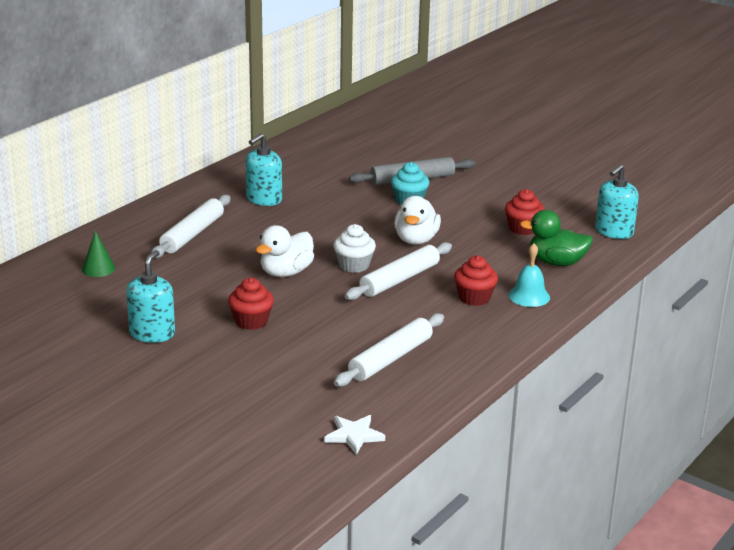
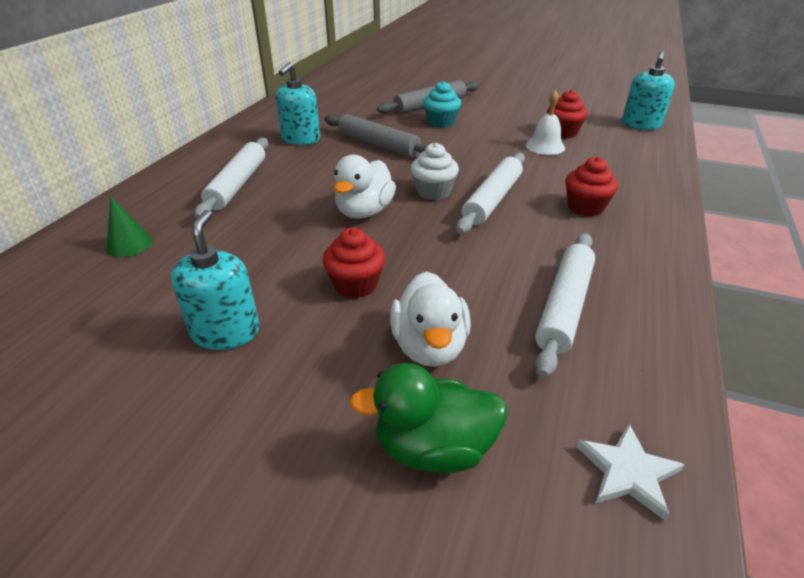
camera: 15 degrees left, 10 degrees up
white duck [394,196,441,245] -> white duck moved to [390,271,471,367]
turquoise bell [508,243,550,307] -> none
green duck [520,210,593,266] -> green duck moved to [349,363,508,473]
none -> grey rolling pin [324,114,428,157]
none -> white bell [526,90,565,155]

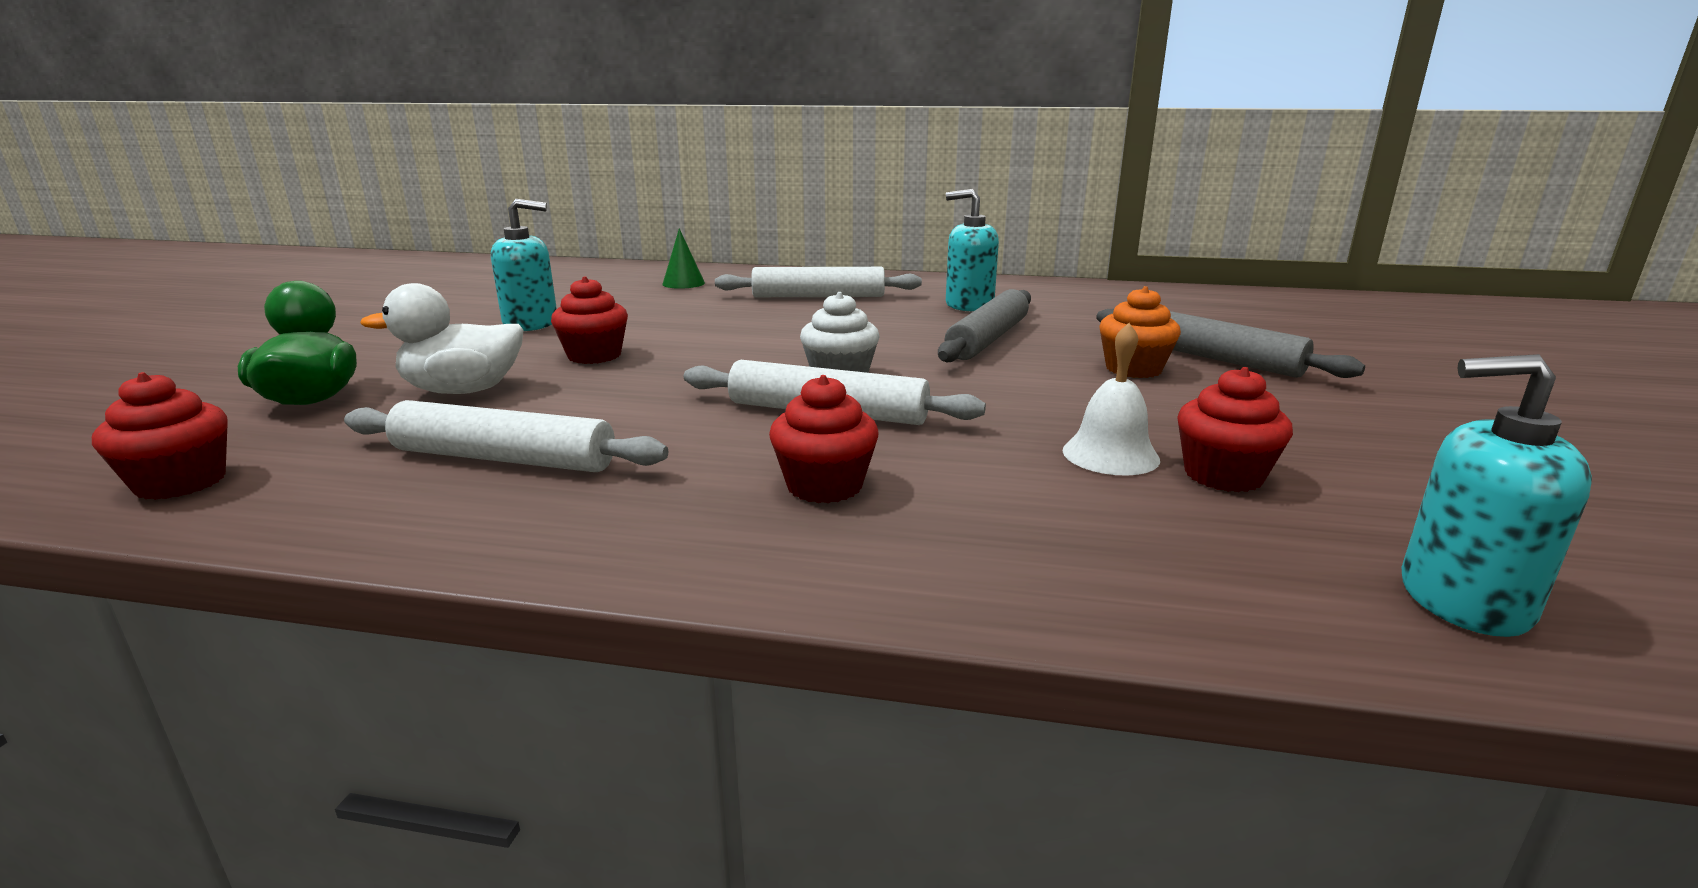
camera: 80 degrees right, 15 degrees down
white duck [333,155,396,219] -> none
turquoise cupcake [423,81,461,128] -> orange cupcake [1099,286,1181,378]
white star [576,424,685,521] -> red cupcake [92,372,228,500]

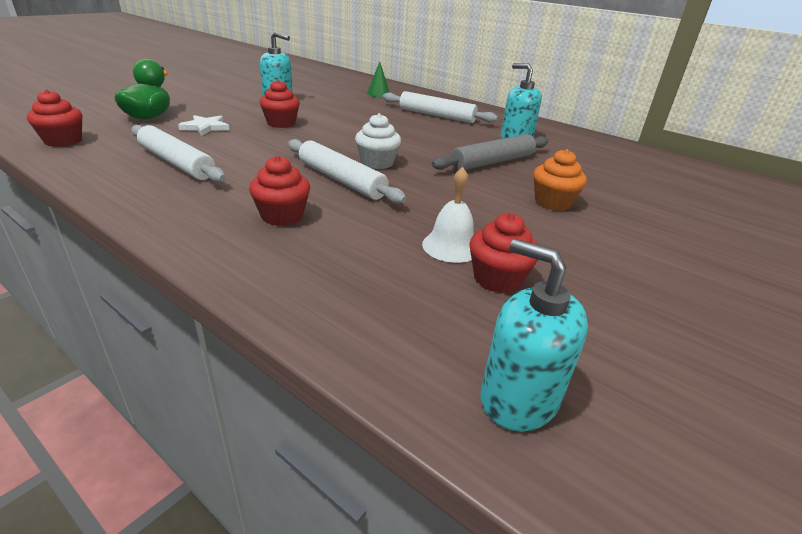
camera: 25 degrees right, 10 degrees up
white duck [360,283,524,394] -> white star [178,115,230,136]
grey rolling pin [1096,309,1365,378] -> none

